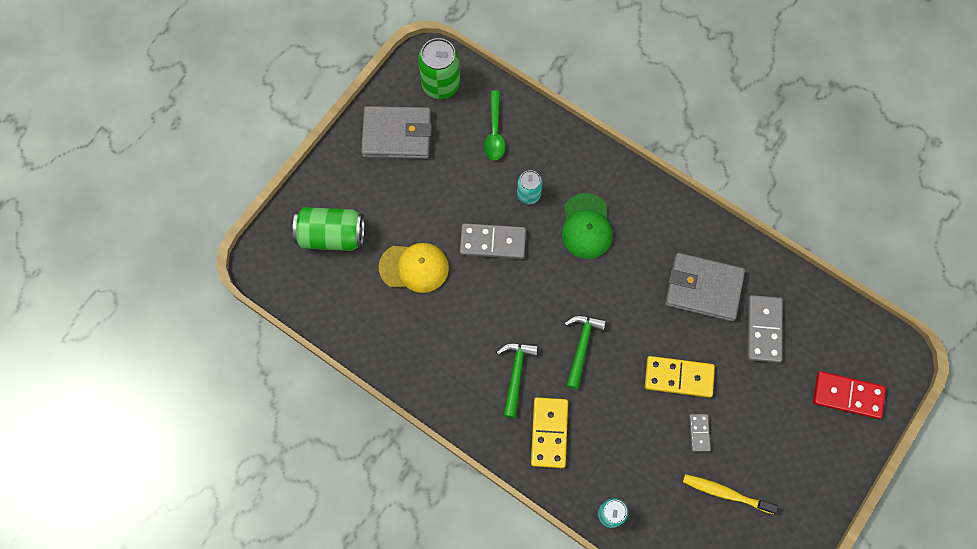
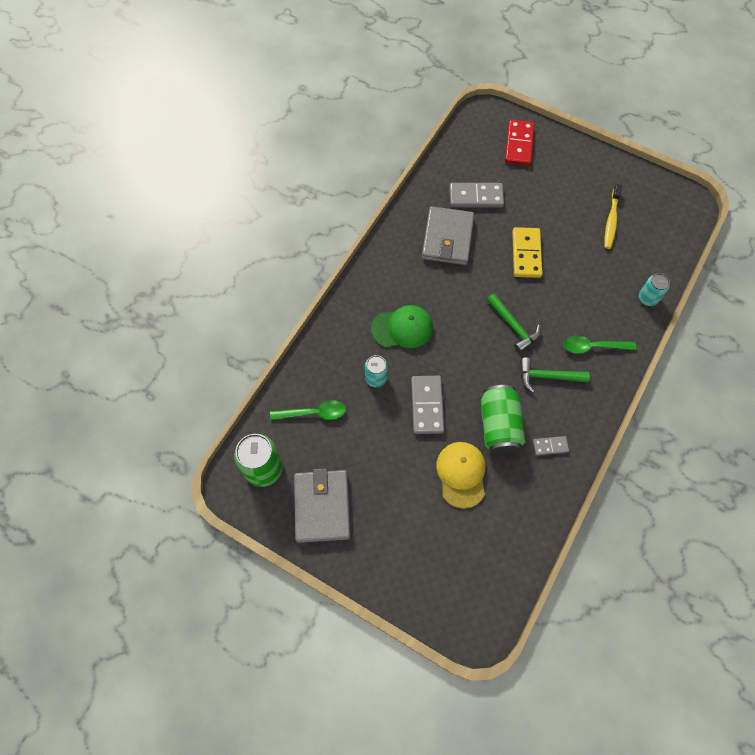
camera: 95 degrees left, 5 degrees down
green can [293,207,364,251] -> green can moved to [480,385,525,455]
yellow domino [531,397,568,468] -> green spoon [564,335,636,354]
green hammer [565,315,606,389] -> green hammer turned 135 degrees counterclockwise [487,294,541,353]
grey domino [689,414,711,452] -> grey domino moved to [533,436,569,456]

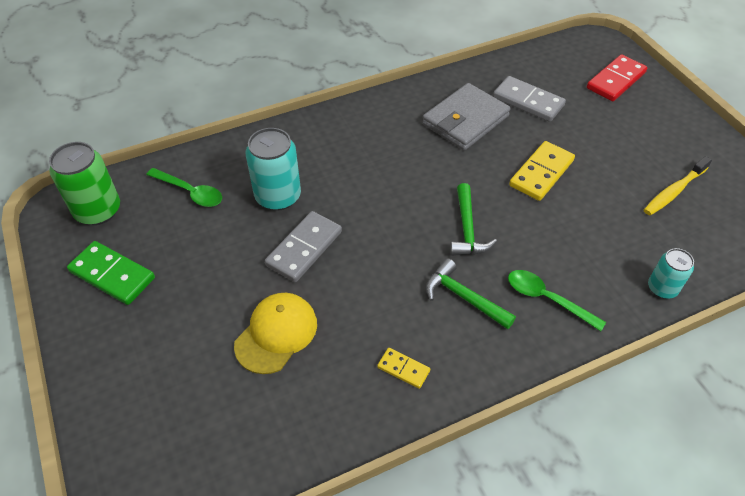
camera: 35 degrees right, 15 degrees down
grey wallet [294,468,351,543] -> green domino [67,241,155,305]
turquoise can [365,355,388,387] -> turquoise can [246,128,301,211], size x1.68
green cap [371,305,433,348] -> none
green can [480,385,525,455] -> none
grey domino [533,436,569,456] -> yellow domino [377,348,430,389]

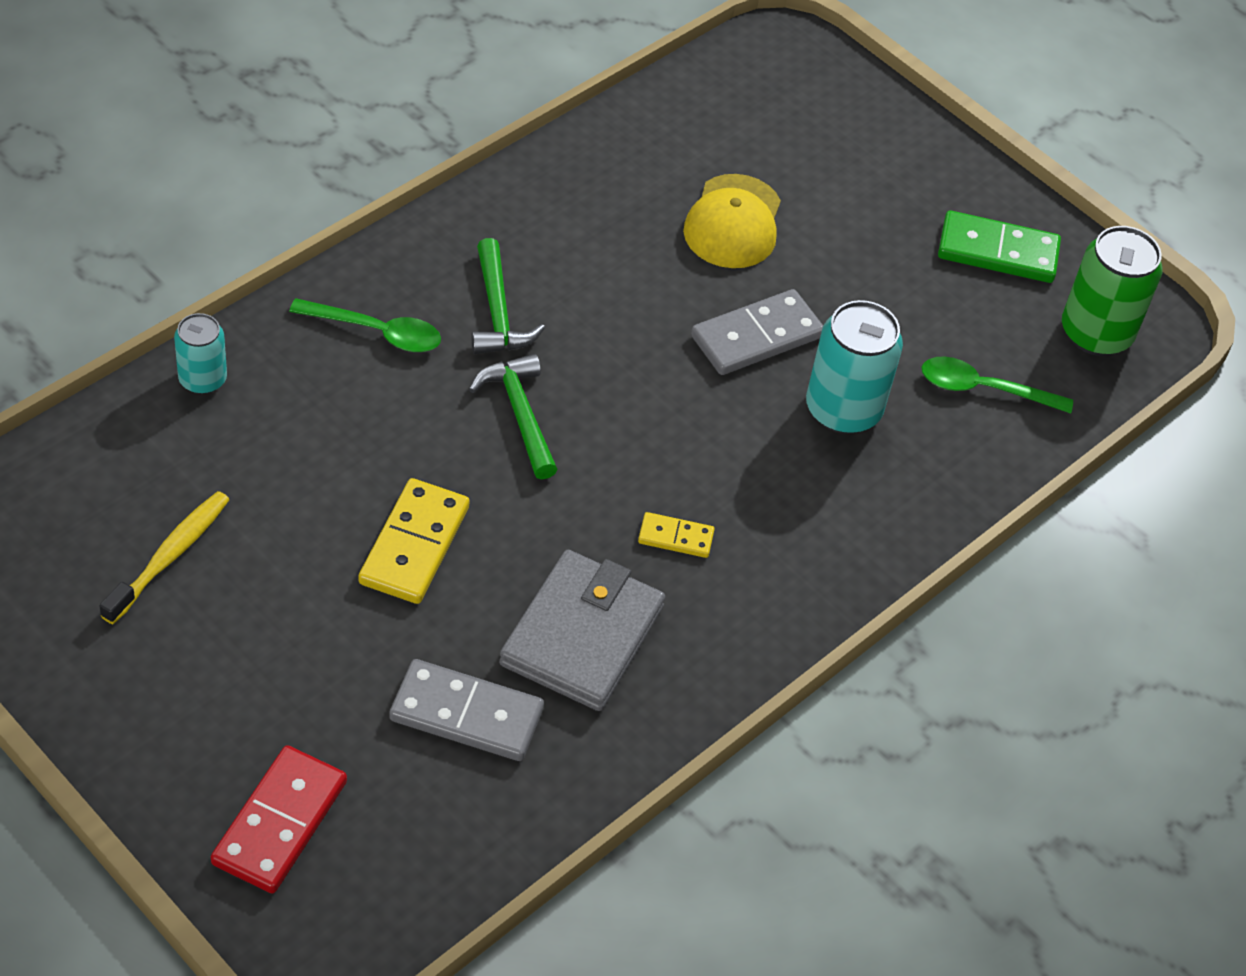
camera: 155 degrees right, 0 degrees up
grey domino [265,211,342,282] -> grey domino turned 45 degrees clockwise [691,289,823,375]
yellow domino [377,348,430,389] -> yellow domino moved to [638,512,715,558]
green hammer [426,258,516,329] -> green hammer turned 60 degrees clockwise [471,238,545,354]

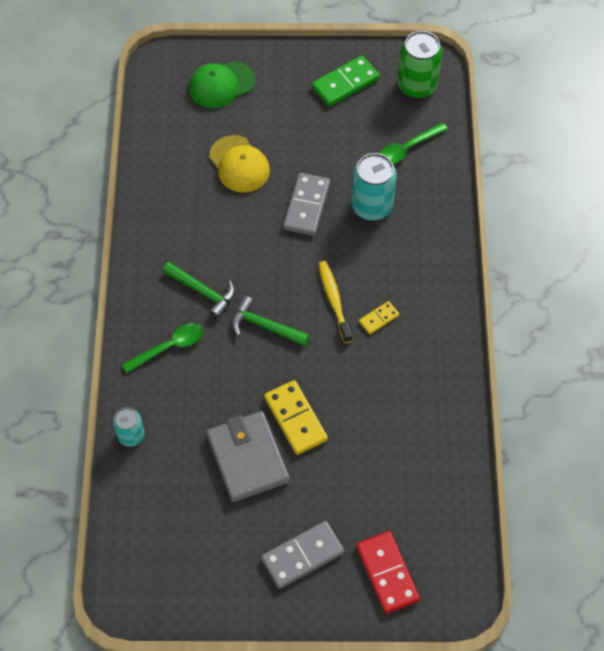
camera: 40 degrees left, 10 degrees up
yellow toothbrush [99,491,230,624] -> yellow toothbrush moved to [318,261,352,343]
grey domino [389,659,544,761] -> grey domino moved to [261,521,344,589]
grey wallet [499,550,665,711] -> grey wallet moved to [206,411,290,502]
none -> green cap [189,61,255,108]

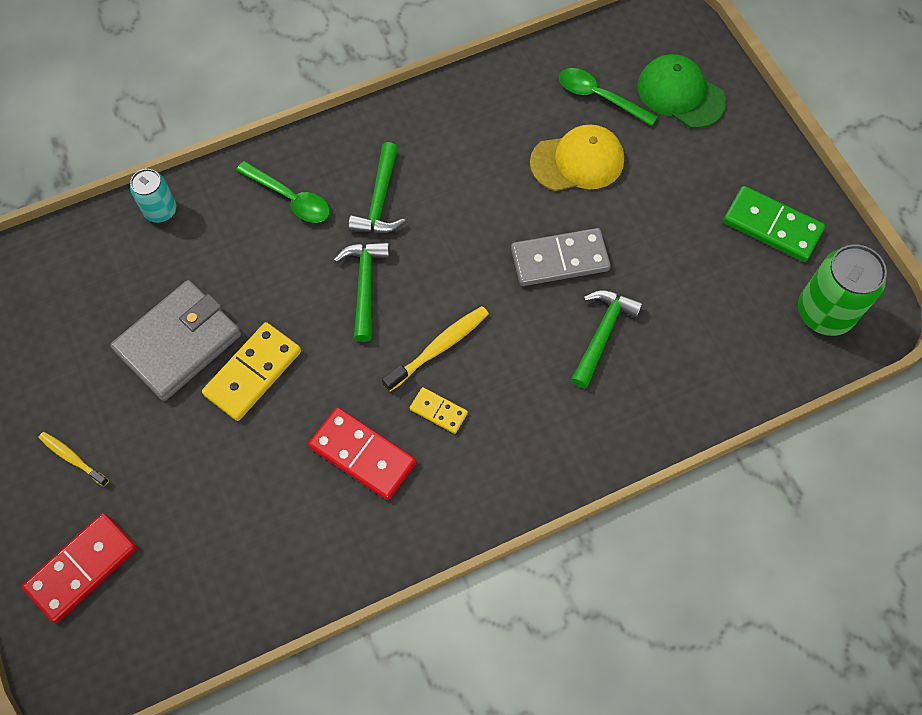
camera: 65 degrees right, 5 degrees up
yellow cap [209,135,270,193] -> yellow cap turned 135 degrees counterclockwise [530,125,624,191]
grey domino [261,521,344,589] -> yellow toothbrush [39,432,109,487]
turquoise can [351,153,397,221] -> green hammer [571,290,643,388]
green spoon [380,123,448,164] -> green spoon moved to [559,68,658,126]
none -> red domino [308,407,416,500]

